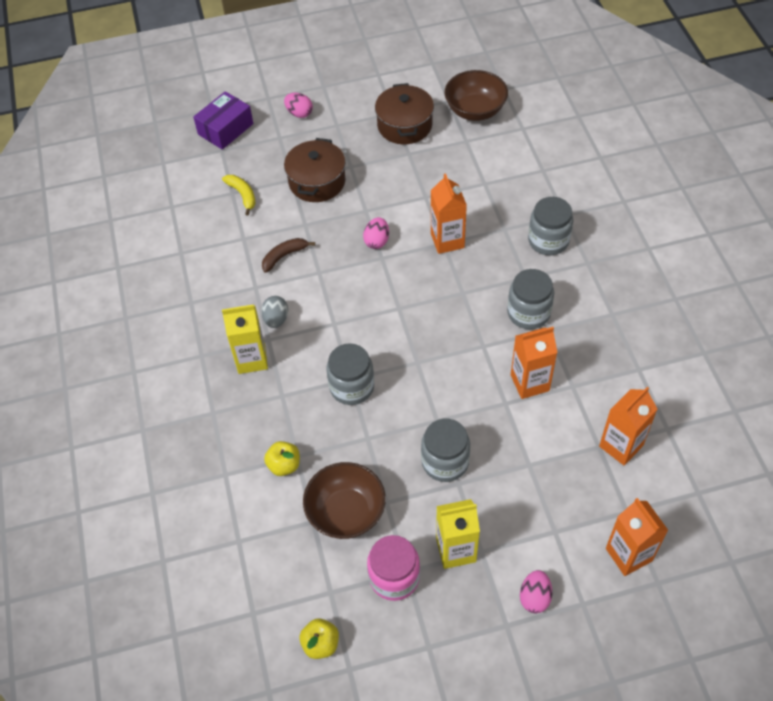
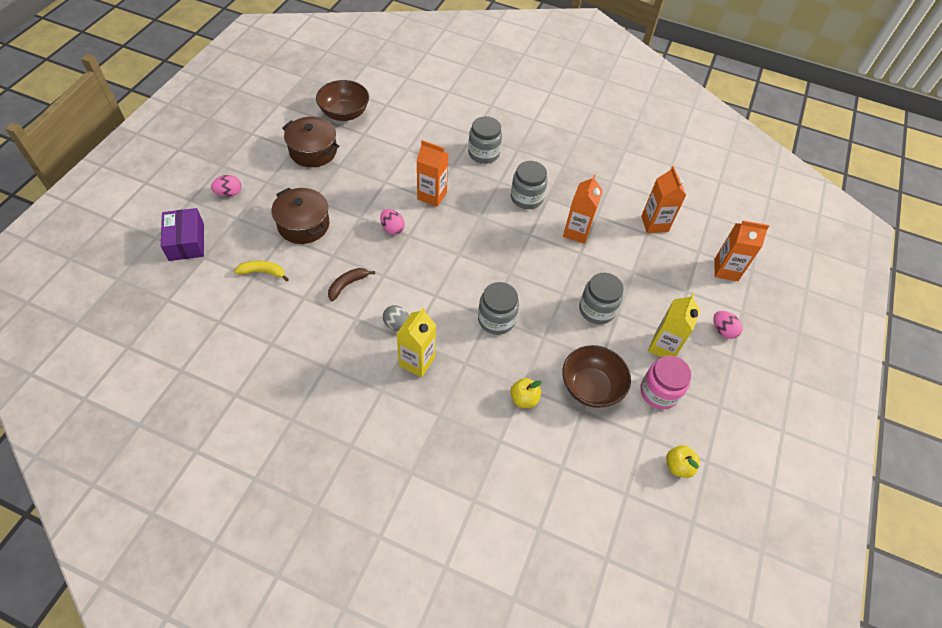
camera: 60 degrees left, 0 degrees up
brown banana [262,238,315,273] -> brown banana turned 45 degrees clockwise [328,268,375,301]

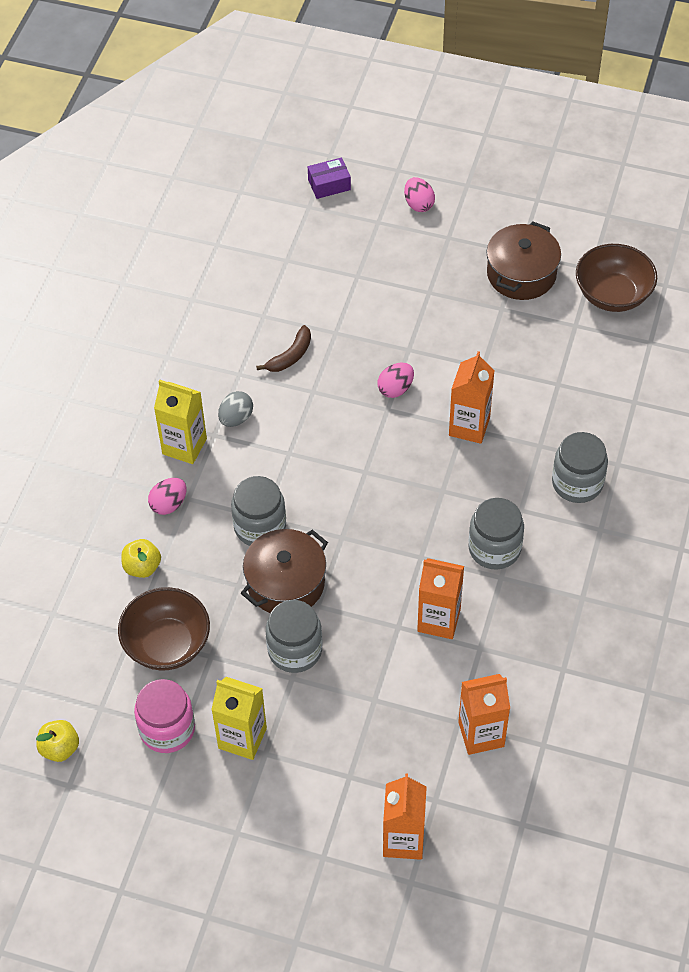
camera: 90 degrees right, 0 degrees up
purple box [161,208,204,261] -> purple box [308,157,351,199], size x0.65
yellow banana [234,261,289,281] -> none
brown pot [271,188,330,244] -> brown pot moved to [241,529,328,613]
brown banana [328,268,375,301] -> brown banana turned 90 degrees clockwise [256,325,311,372]
pink egg [713,311,743,339] -> pink egg moved to [148,478,187,515]

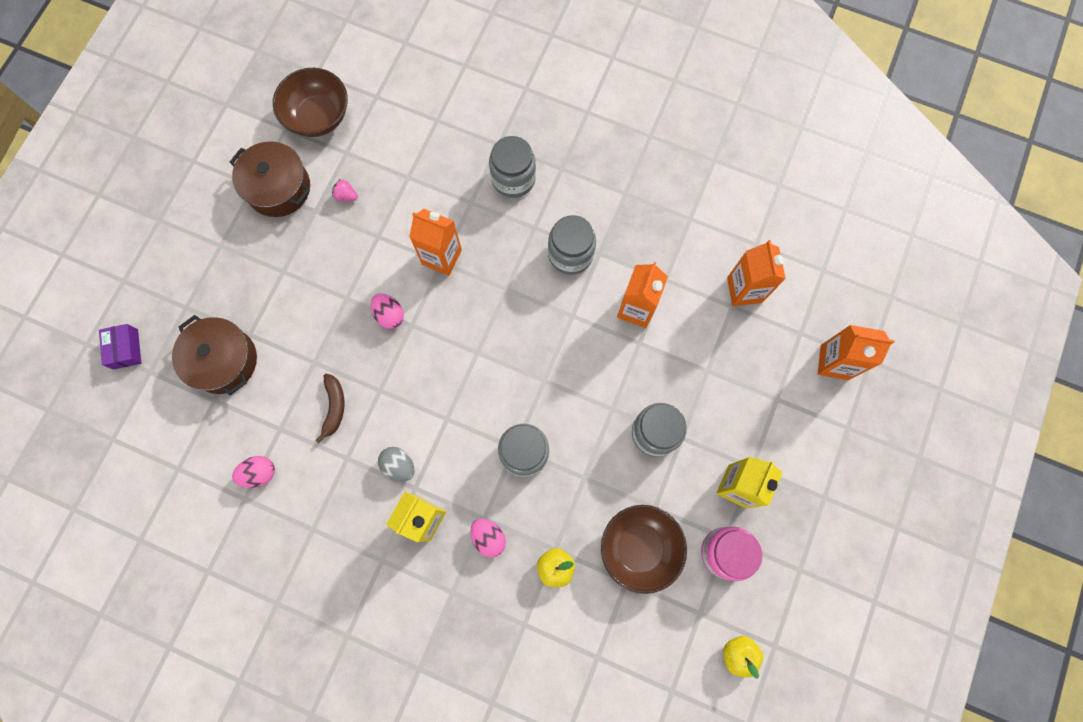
camera: 85 degrees left, 20 degrees up
brown pot [241,529,328,613] -> brown pot moved to [172,315,257,395]
brown banana [256,325,311,372] -> brown banana turned 45 degrees clockwise [315,374,345,443]
pink egg [404,177,435,212] -> pink egg moved to [232,456,275,488]
none -> pink strawberry [332,179,358,201]

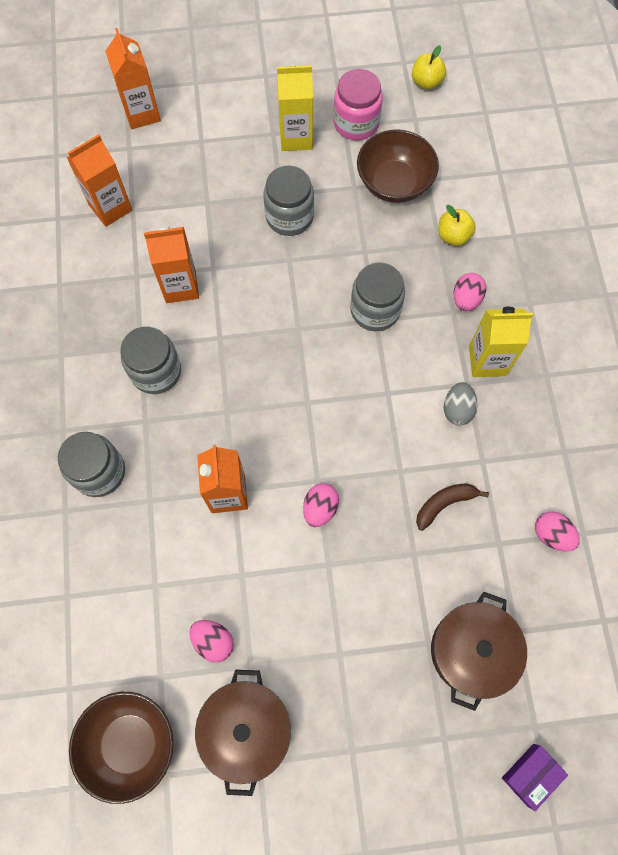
camera: 120 degrees left, 5 degrees down
pink strawberry [332,179,358,201] -> pink egg [189,620,234,663]

